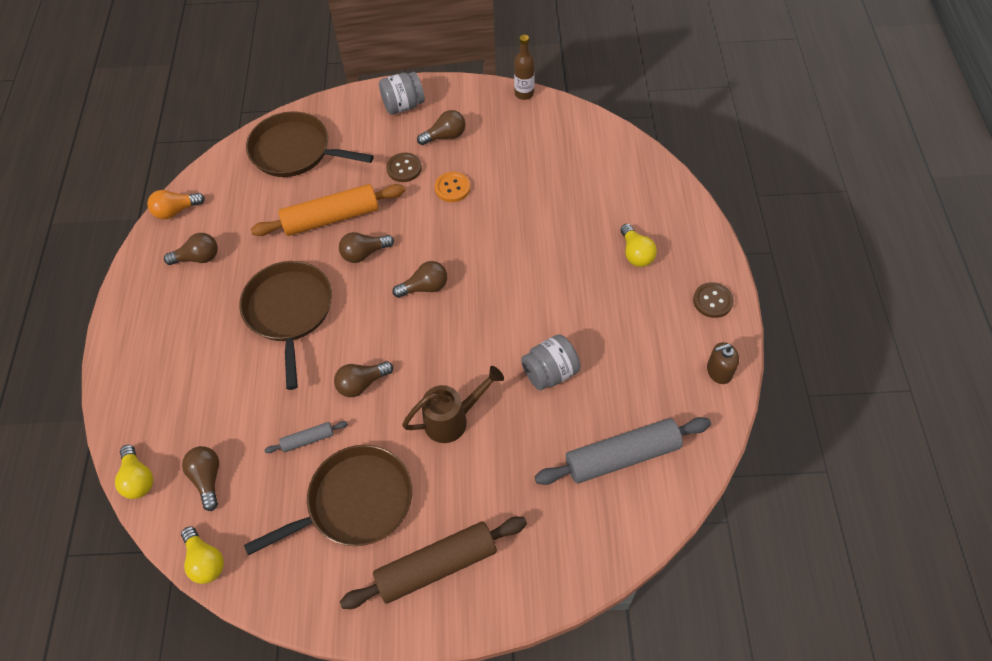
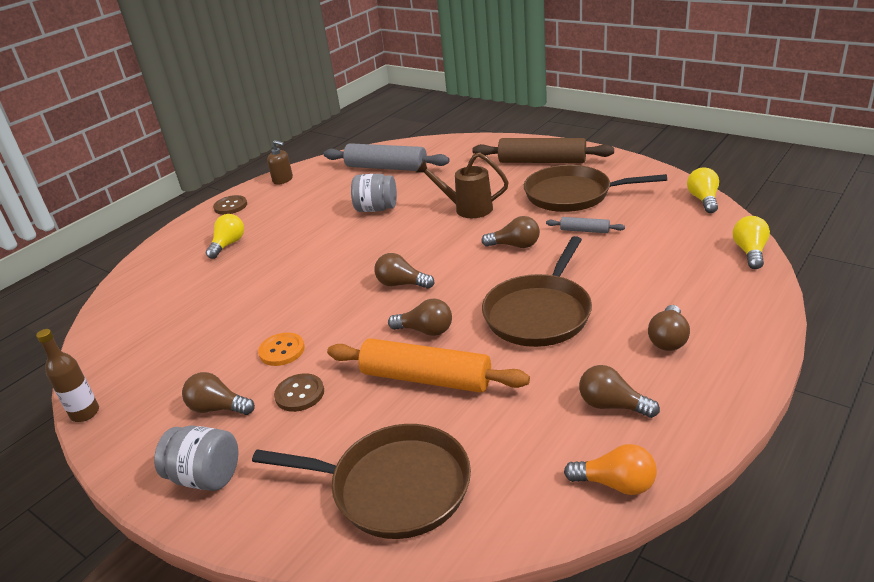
camera: 140 degrees left, 25 degrees down
brown light bulb [182,446,219,511] -> brown light bulb moved to [648,305,690,351]
brown pan [246,111,374,177] -> brown pan turned 45 degrees counterclockwise [252,424,471,539]

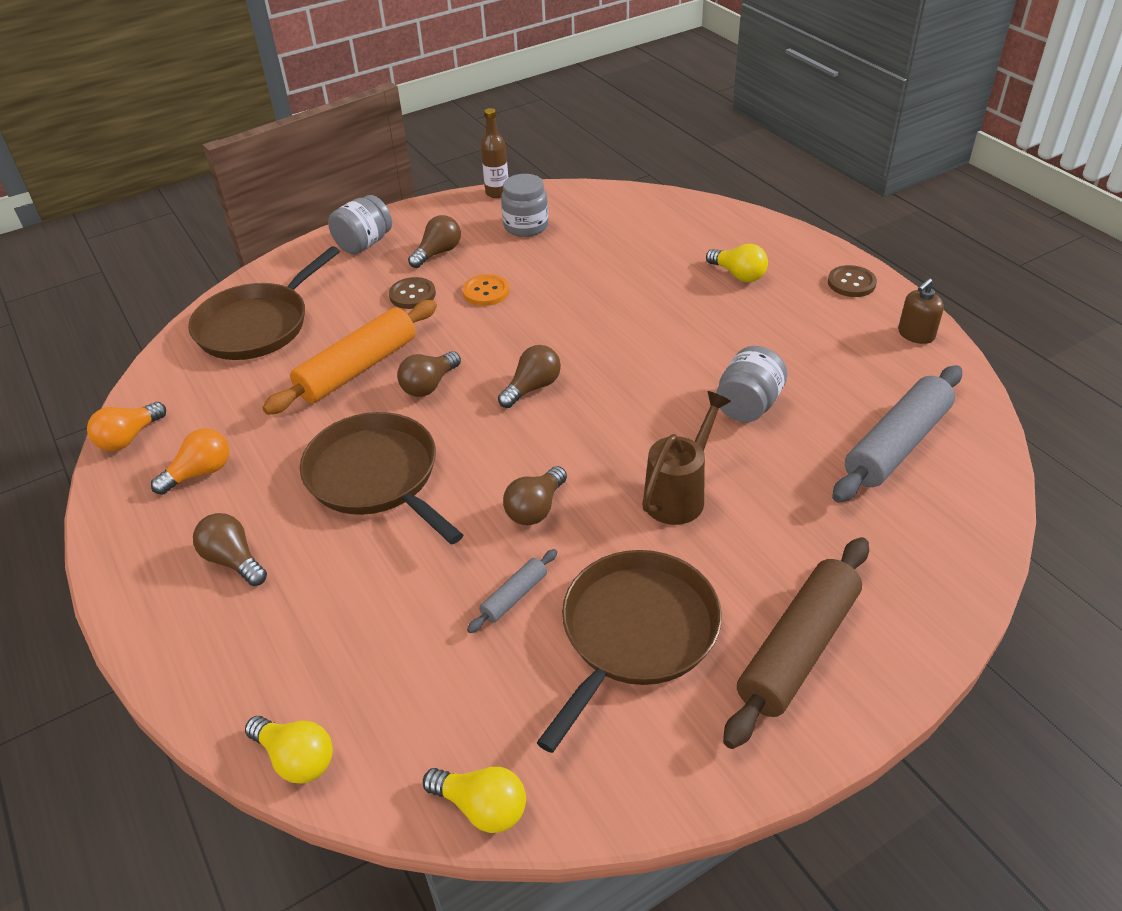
camera: 110 degrees right, 10 degrees up
brown light bulb [579,365,660,418] -> orange light bulb [151,428,229,495]
none -> grey jar [501,174,548,237]

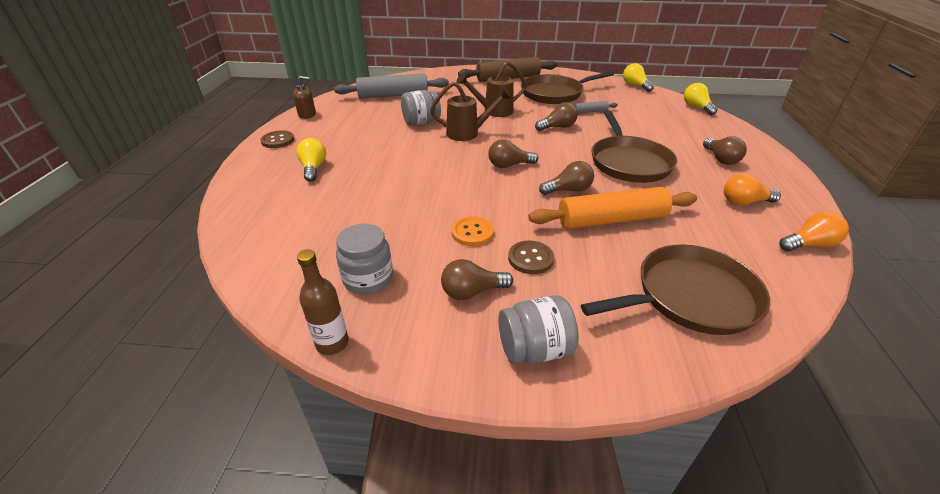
camera: 145 degrees left, 5 degrees down
none -> brown watering can [430,82,512,141]

